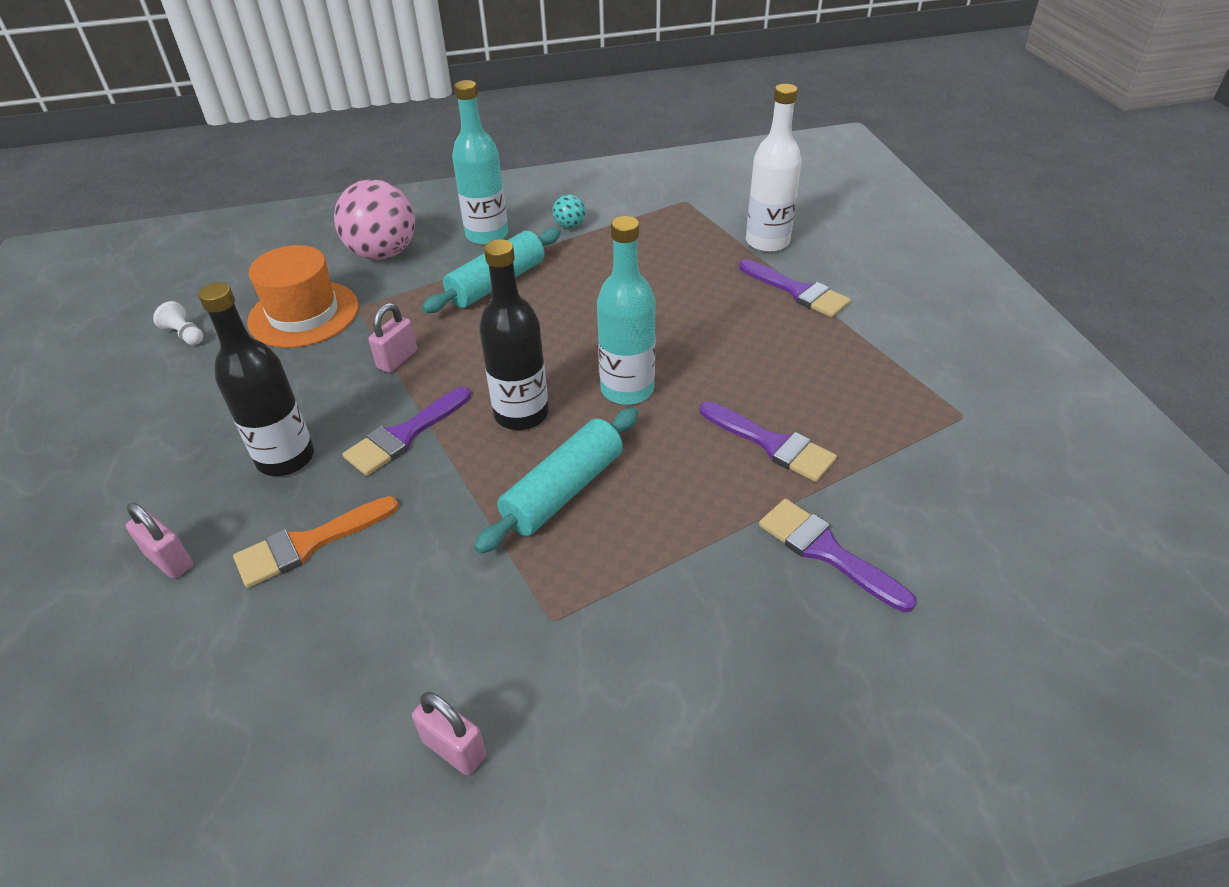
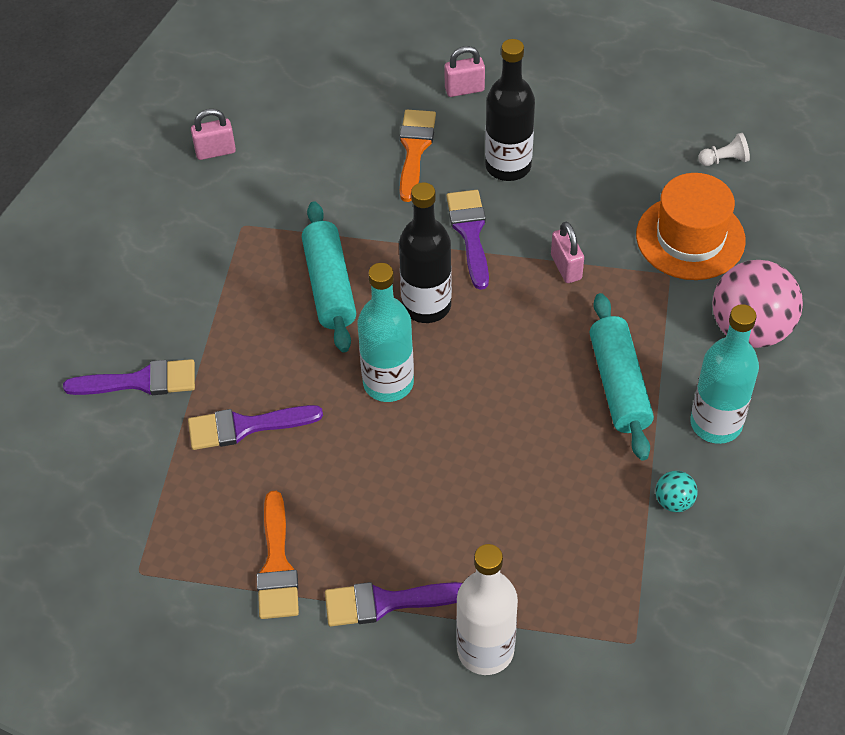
camera: 130 degrees right, 10 degrees up
none -> orange brush [257,491,299,619]

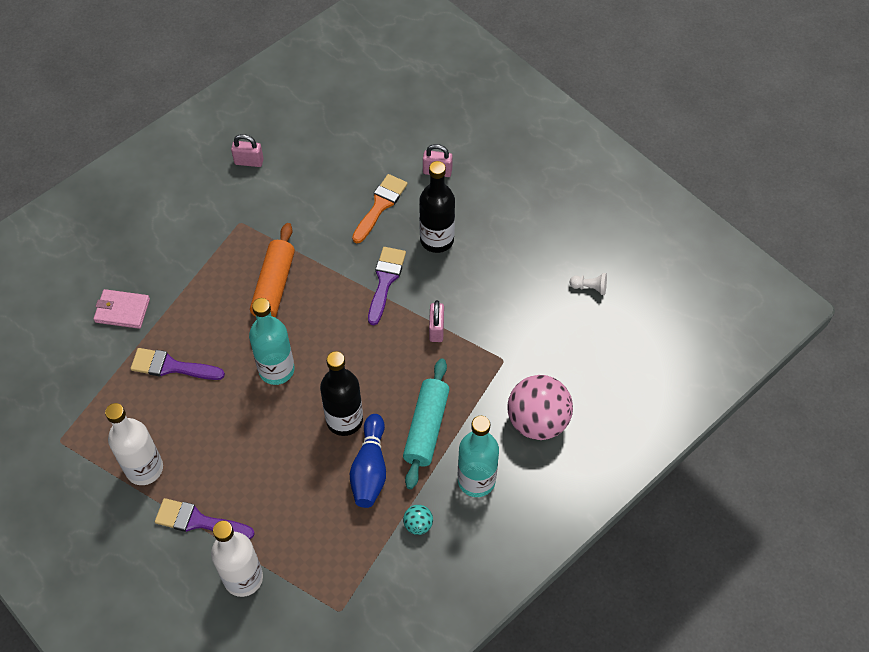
camera: 20 degrees right, 5 degrees up
purple brush [63,359,195,395] -> pink wallet [94,289,150,329]
orange brush [257,491,299,619] -> white bottle [105,403,163,485]
turquoise rolling pin [302,201,356,353] -> orange rolling pin [250,223,295,317]
black bottle [399,182,452,323] -> black bottle moved to [320,351,363,436]
orange hat [636,173,746,280] -> none
none -> blue bowling pin [350,414,386,508]

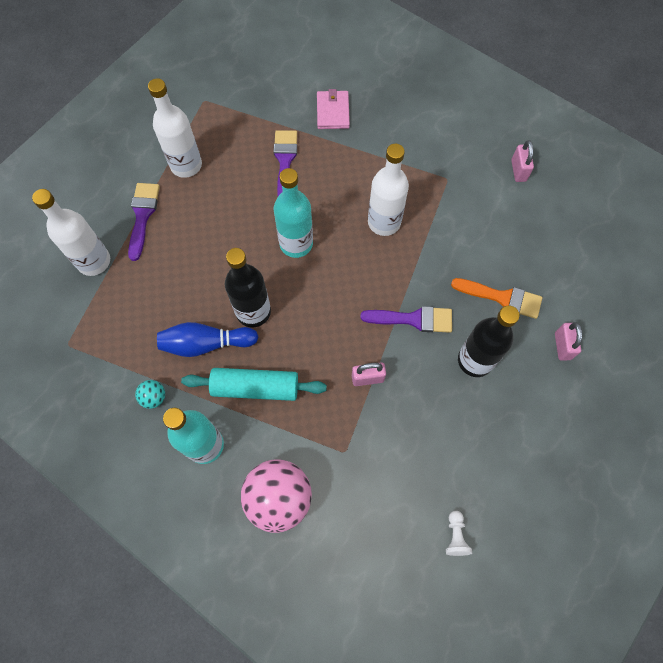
camera: 80 degrees right, 10 degrees up
orange rolling pin [250,223,295,317] -> white bottle [368,144,409,236]

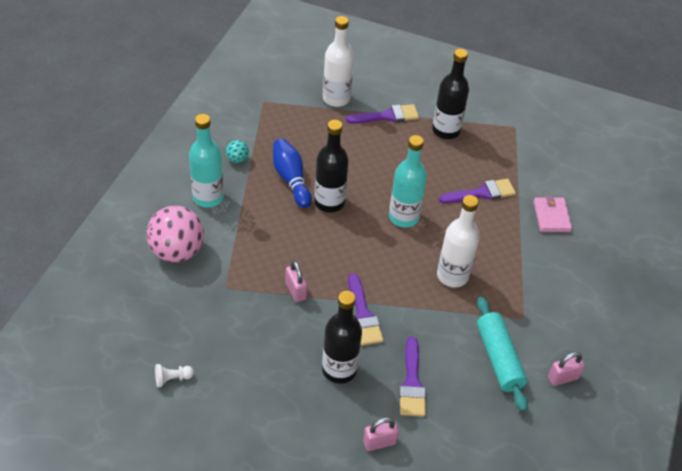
camera: 70 degrees right, 20 degrees down
white bottle [148,78,202,178] -> black bottle [432,49,469,139]
turquoise rolling pin [181,368,327,401] -> turquoise rolling pin moved to [477,296,528,411]
pink wallet [317,89,350,129] -> pink wallet turned 75 degrees counterclockwise [534,196,572,232]
orange brush [451,278,542,319] -> purple brush [399,337,426,417]

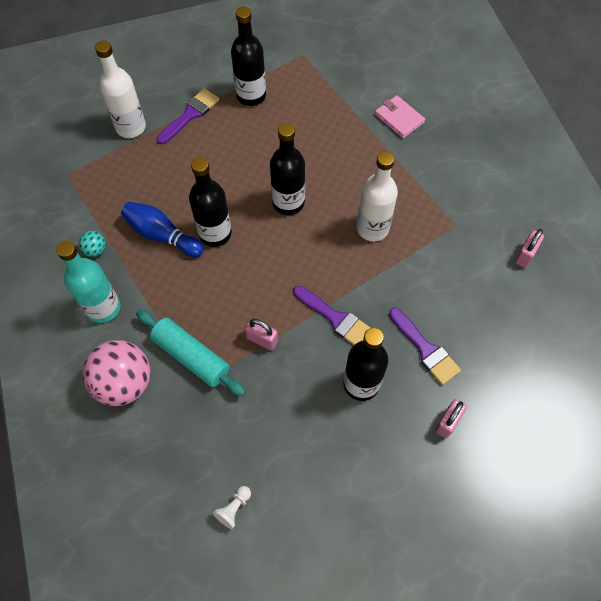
camera: 35 degrees left, 15 degrees up
turquoise bottle [389,135,427,228] -> black bottle [270,123,305,215]
purple brush [439,179,516,204] -> none
turquoise rolling pin [477,296,528,411] -> turquoise rolling pin moved to [136,310,245,396]

